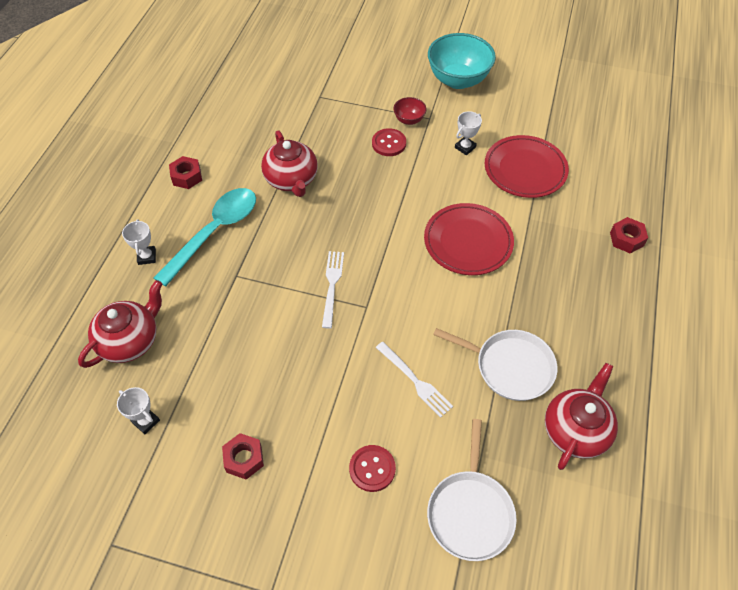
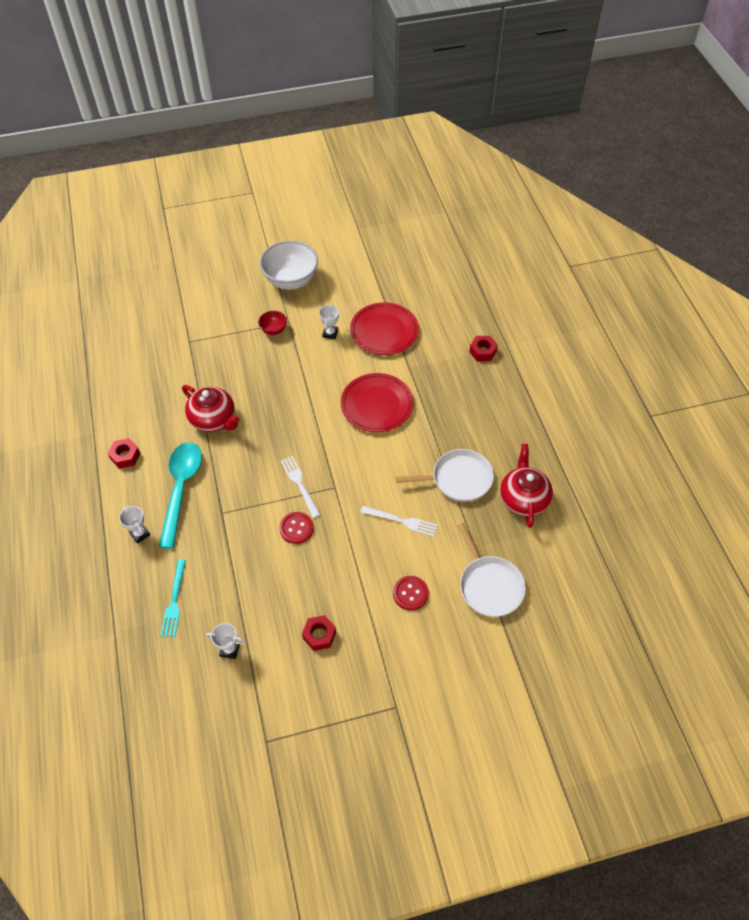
camera: 30 degrees left, 0 degrees up
red teapot [78,280,162,368] -> turquoise fork [160,559,186,637]
red button [372,128,406,156] -> red button moved to [279,512,314,544]
turquoise bowl [428,33,496,89] -> white bowl [259,241,318,290]

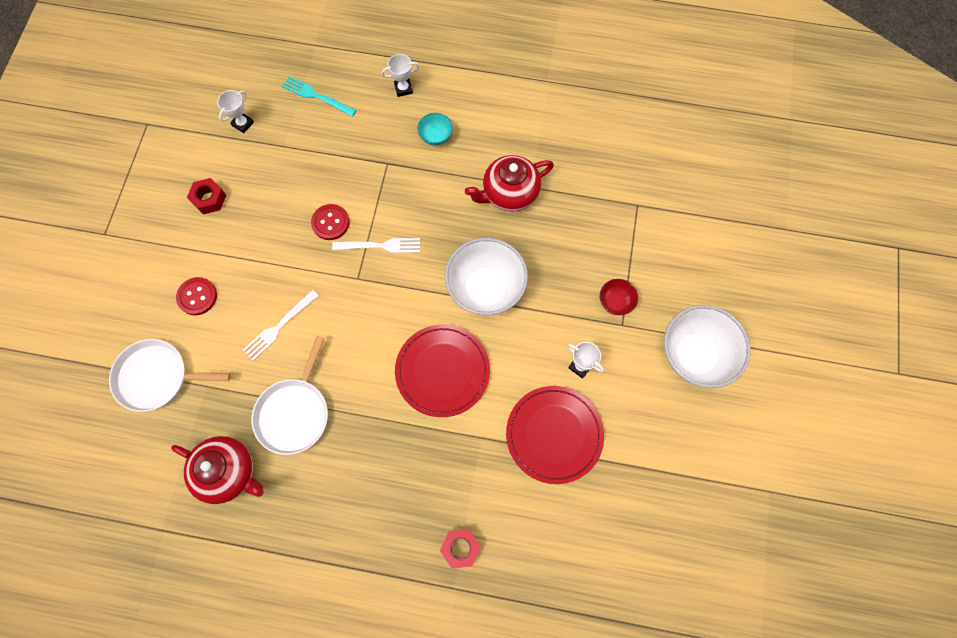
camera: 115 degrees right, 15 degrees up
red nut [108,438,141,469] -> none
turquoise spoon [159,442,202,549] -> turquoise bowl [417,113,453,146]
none -> white bowl [445,238,528,315]

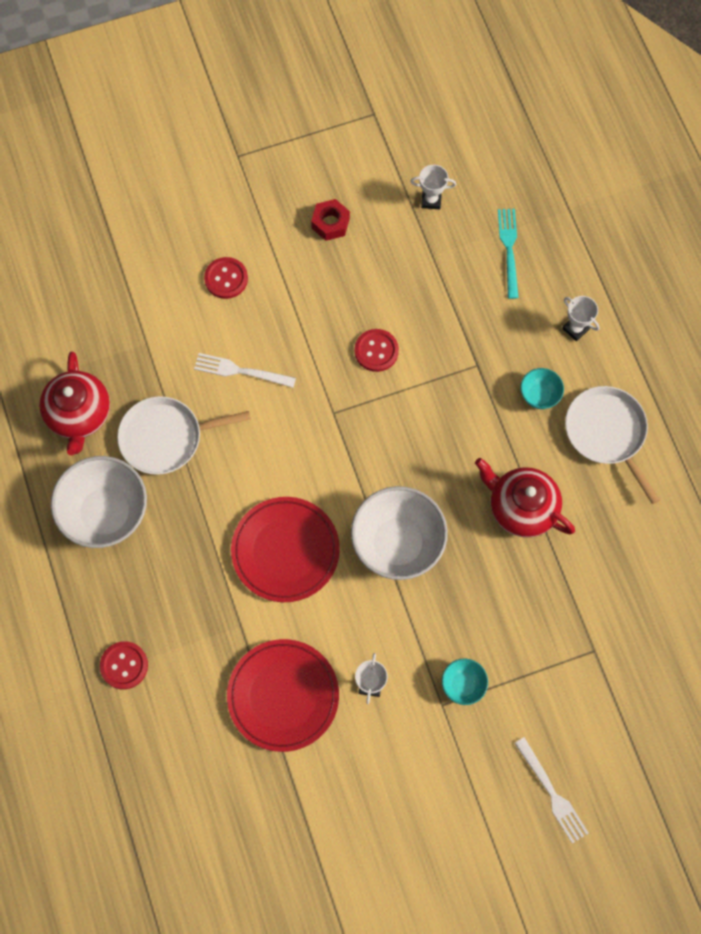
camera: 60 degrees right, 0 degrees up
white pan [109,339,230,412] -> white pan moved to [565,386,660,504]
white fork [332,238,420,253] -> white fork moved to [514,737,588,844]
red nut [440,529,481,569] -> red button [100,641,148,689]
red bowl [600,279,638,315] -> turquoise bowl [442,659,488,705]
white bowl [664,305,751,388] -> white bowl moved to [51,456,147,548]

